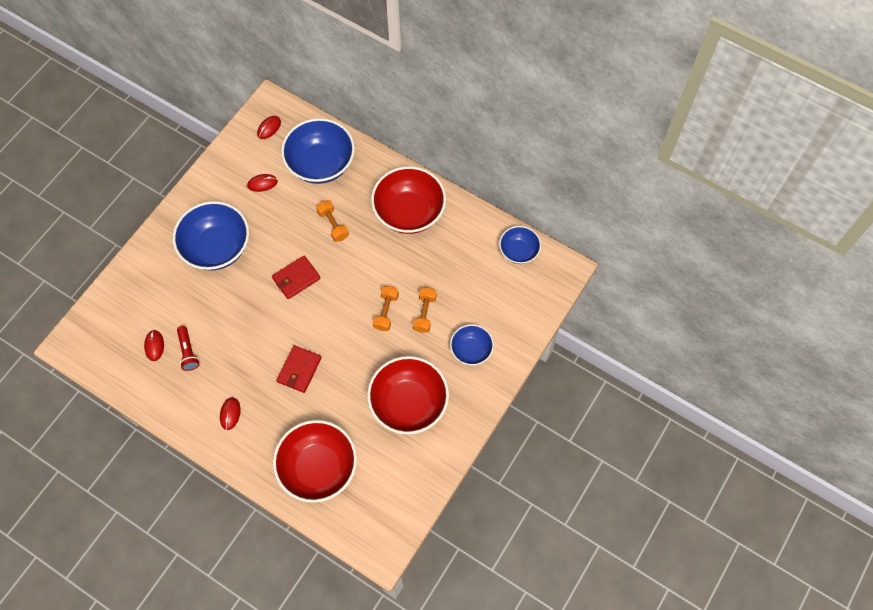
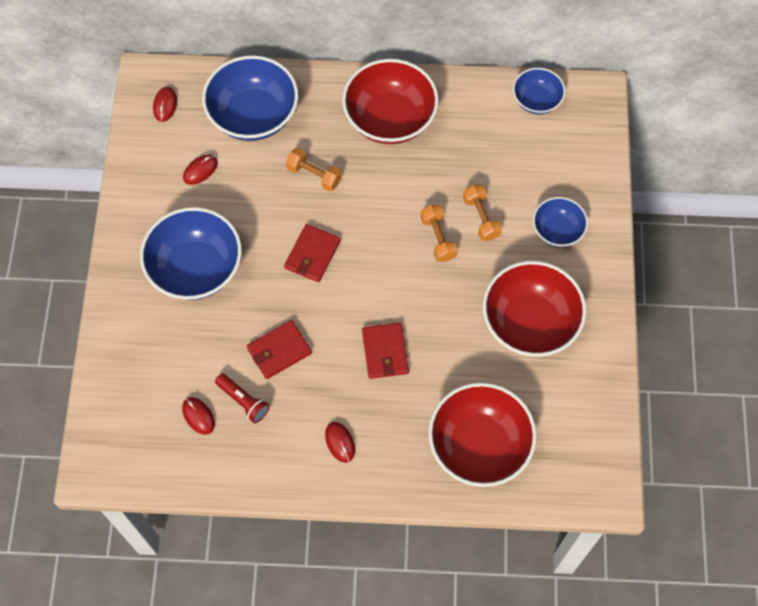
camera: 30 degrees left, 0 degrees up
none -> red wallet [247,320,312,379]

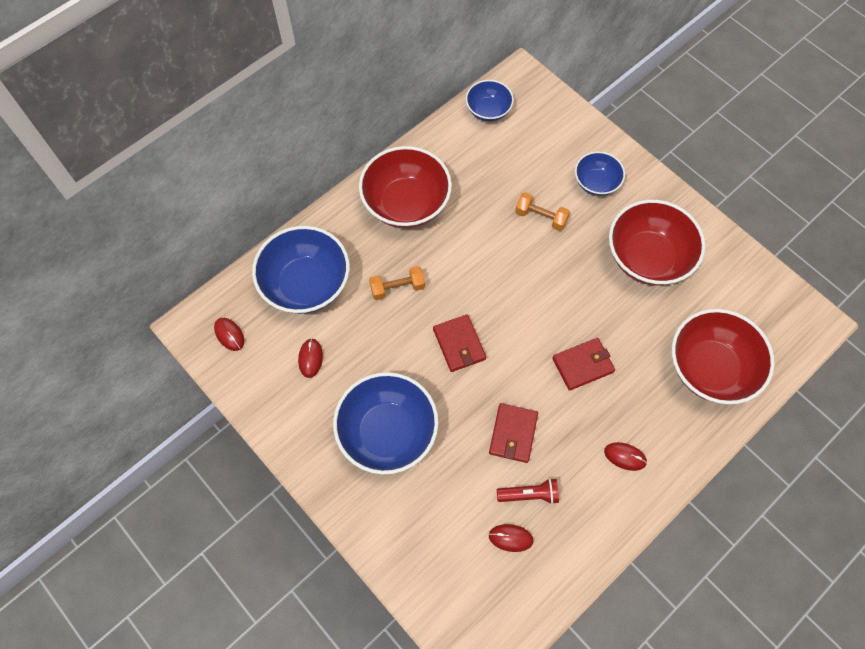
camera: 45 degrees left, 0 degrees up
red wallet [362,323,409,379] -> red wallet turned 60 degrees counterclockwise [552,338,615,391]
orange dumbbell [421,205,457,262] -> none

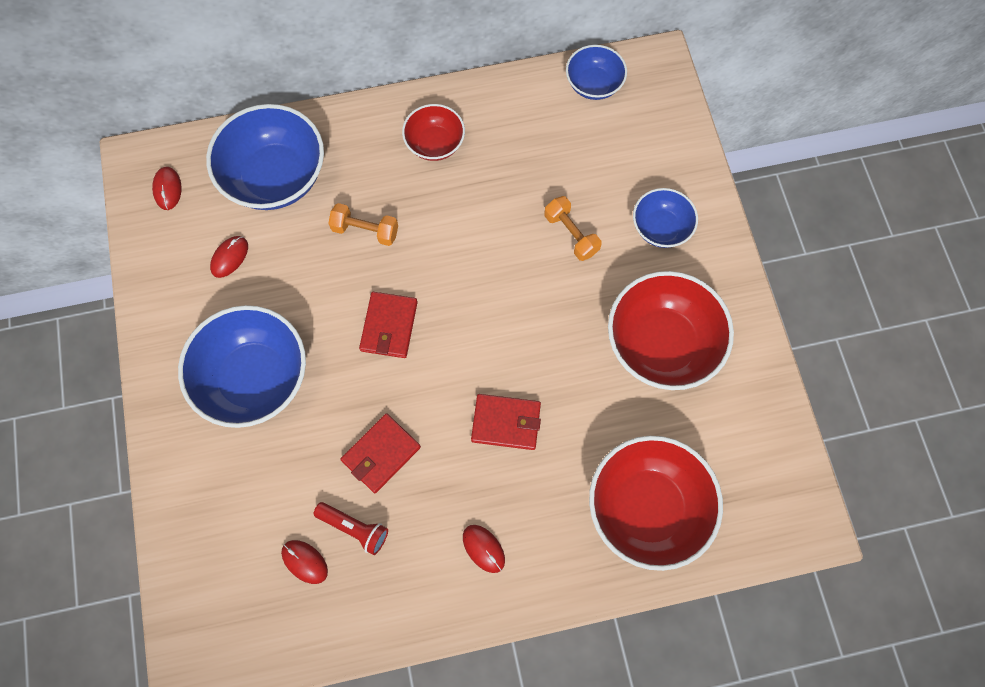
camera: 30 degrees right, 5 degrees up
red bowl [359,146,452,228] -> red bowl [402,104,465,161], size x0.56

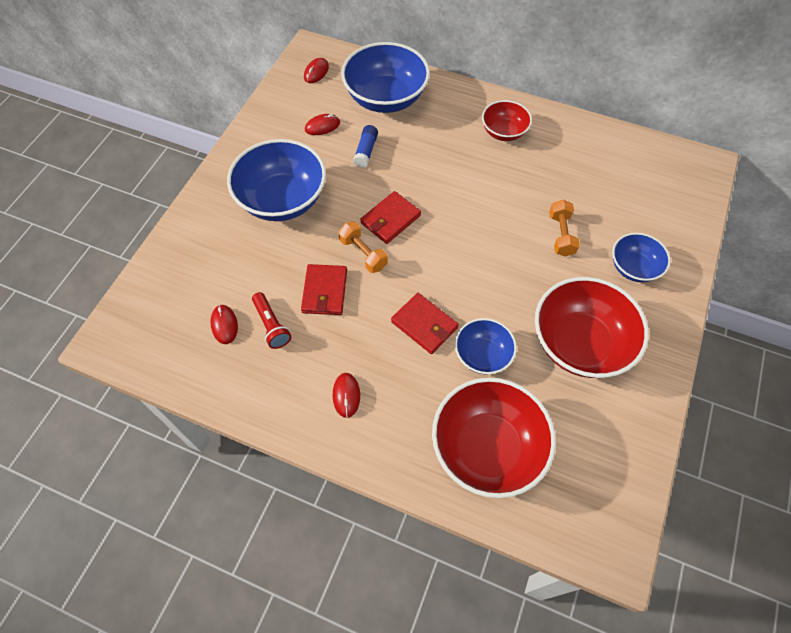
camera: 35 degrees right, 10 degrees down
orange dumbbell [328,203,398,246] -> orange dumbbell moved to [338,222,388,273]
red wallet [340,413,421,493] -> red wallet turned 75 degrees counterclockwise [301,264,347,315]
blue bowl [566,45,627,100] -> blue bowl moved to [455,318,517,374]
none -> blue glue stick [353,125,378,168]

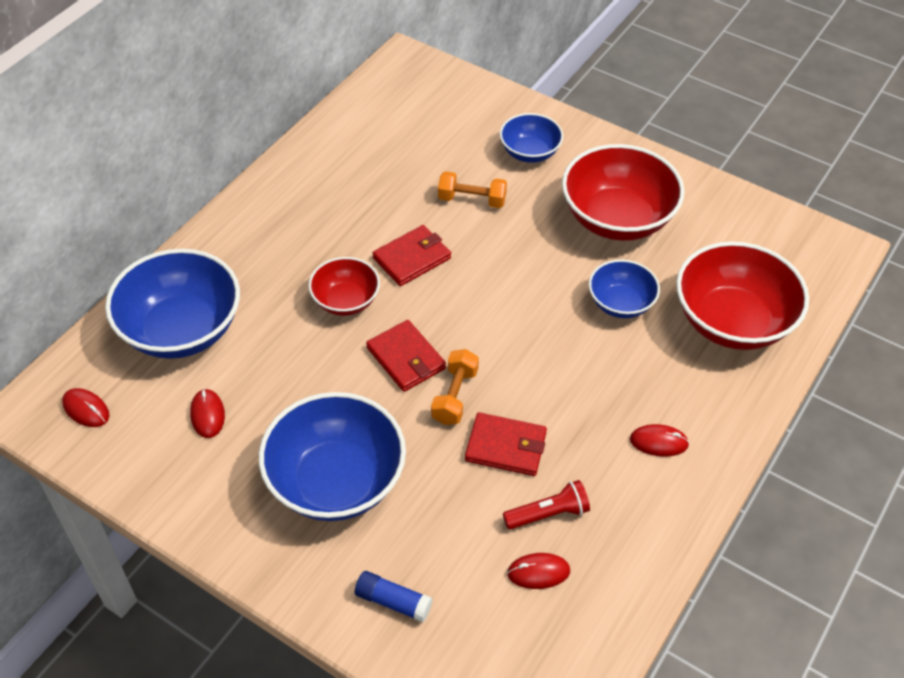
camera: 80 degrees left, 10 degrees down
orange dumbbell [338,222,388,273] -> orange dumbbell turned 45 degrees counterclockwise [431,349,479,425]
blue glue stick [353,125,378,168] -> blue glue stick moved to [355,571,433,622]
red wallet [391,293,459,354] -> red wallet moved to [373,225,451,286]
red bowl [482,100,532,141] -> red bowl moved to [309,257,380,316]

